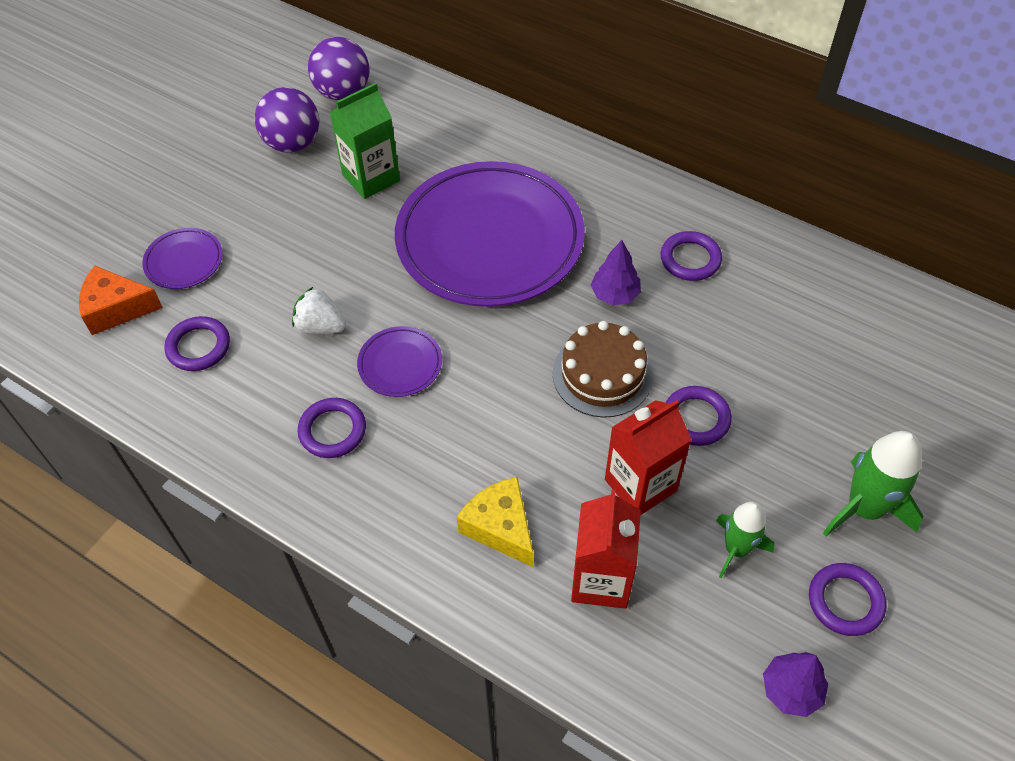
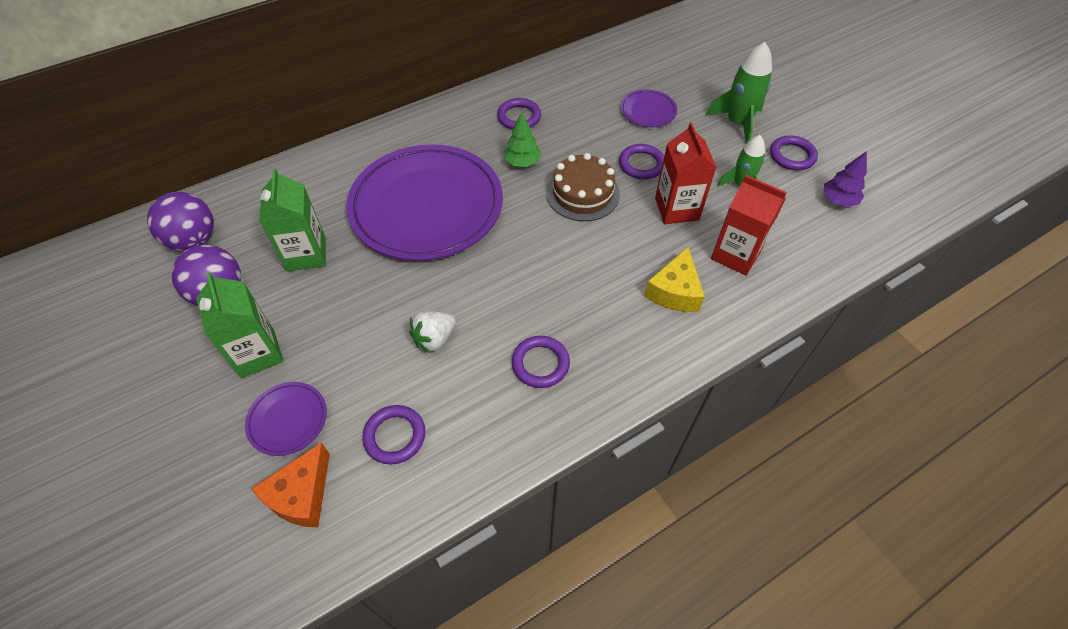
camera: 65 degrees left, 0 degrees up
purple plate [357,326,442,397] -> purple plate moved to [620,89,677,127]
yellow cheese [457,477,533,567] -> yellow cheese turned 60 degrees counterclockwise [644,247,705,312]
purple tree [591,240,641,305] -> green tree [504,112,542,167]
none -> green carton [196,272,284,378]

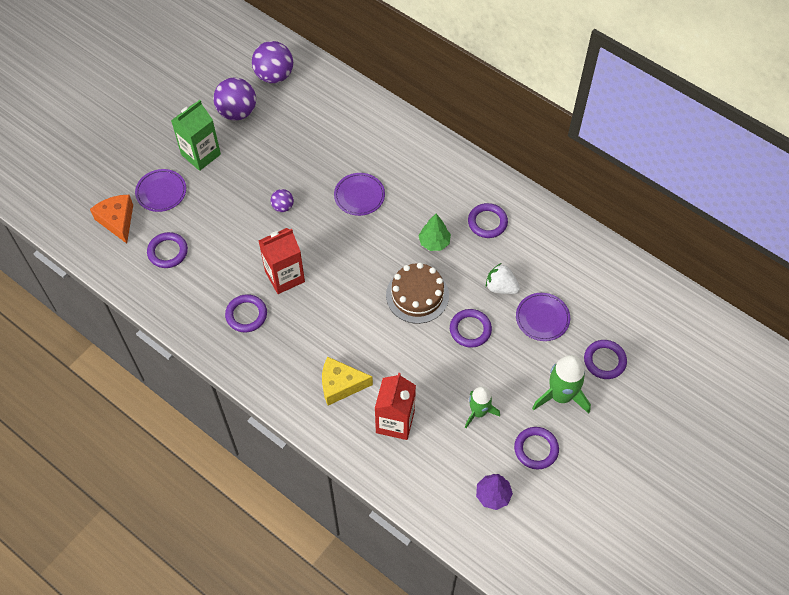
camera: 70 degrees right, 5 degrees up
orange cheese [251,442,330,528] -> orange cheese turned 60 degrees clockwise [90,195,133,244]
green carton [259,168,326,272] -> none
purple plate [346,144,503,261] -> purple plate [334,173,385,216], size x0.41
white strawberry [409,311,456,353] -> white strawberry moved to [486,263,520,294]
red carton [655,122,717,224] -> red carton moved to [258,228,305,294]
none -> purple ball [270,189,294,212]
none -> purple ring [584,340,627,379]

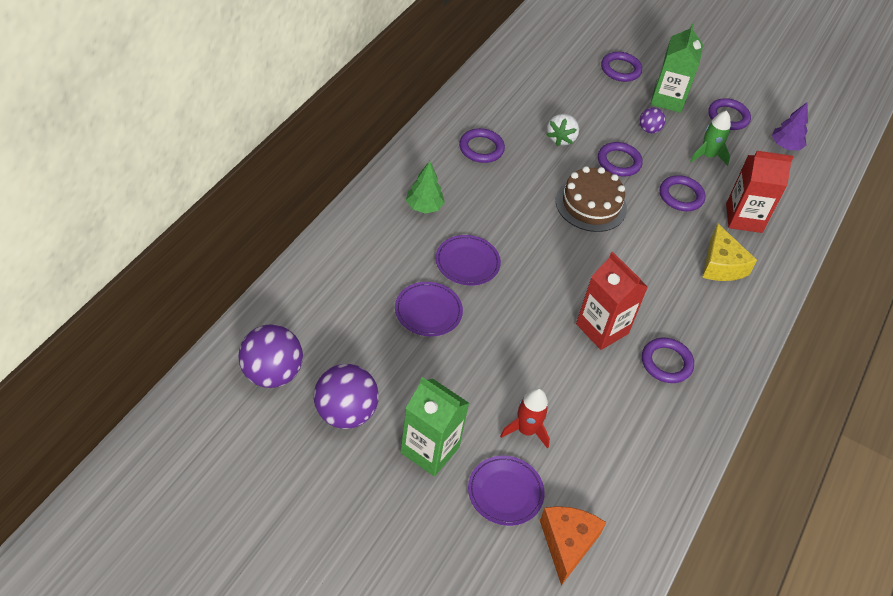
camera: 105 degrees left, 10 degrees down
orange cheese [90,195,133,244] -> orange cheese turned 135 degrees clockwise [540,506,606,585]
purple ring [147,232,188,268] -> purple ring moved to [660,175,706,211]
purple ball [270,189,294,212] -> purple ball moved to [639,107,666,133]
green tree [418,214,451,251] -> green tree moved to [406,161,445,214]
purple plate [516,293,570,341] -> purple plate moved to [395,282,463,336]
green rocket [532,355,591,414] -> green carton [651,24,703,113]
none -> red rocket [500,388,550,449]

